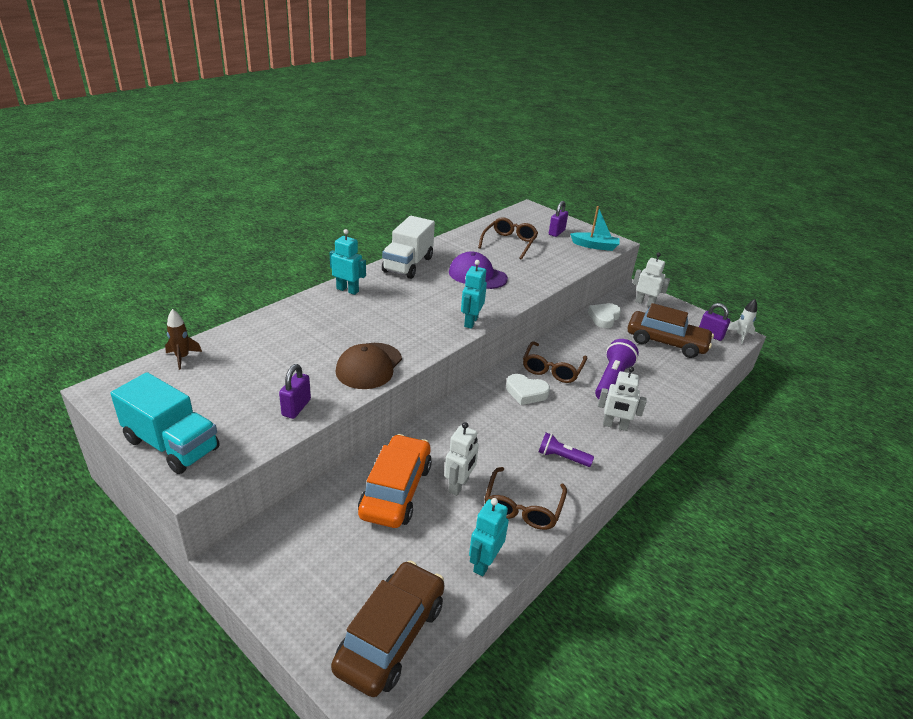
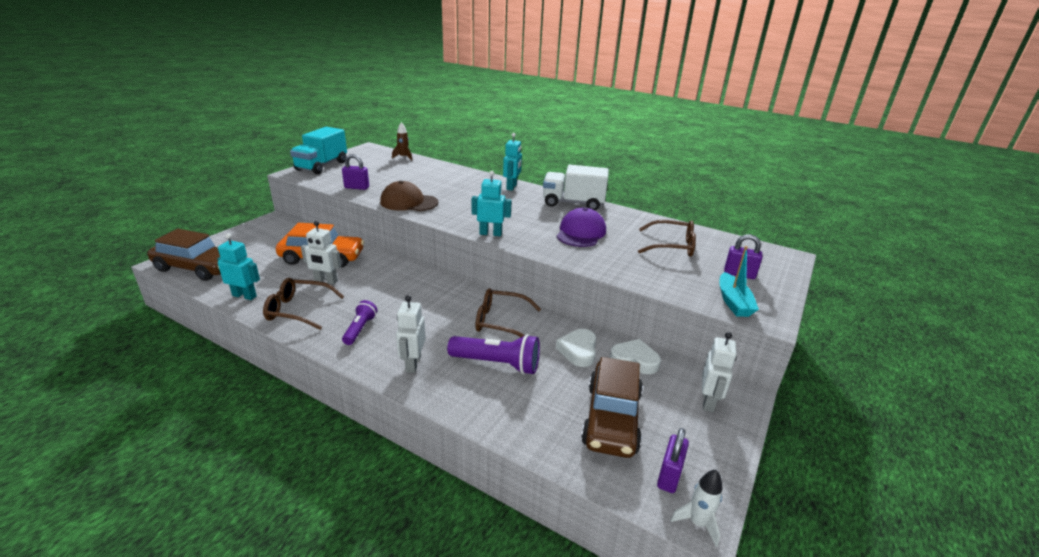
camera: 80 degrees right, 5 degrees down
white heart [506,374,550,405] -> white heart moved to [556,329,596,367]

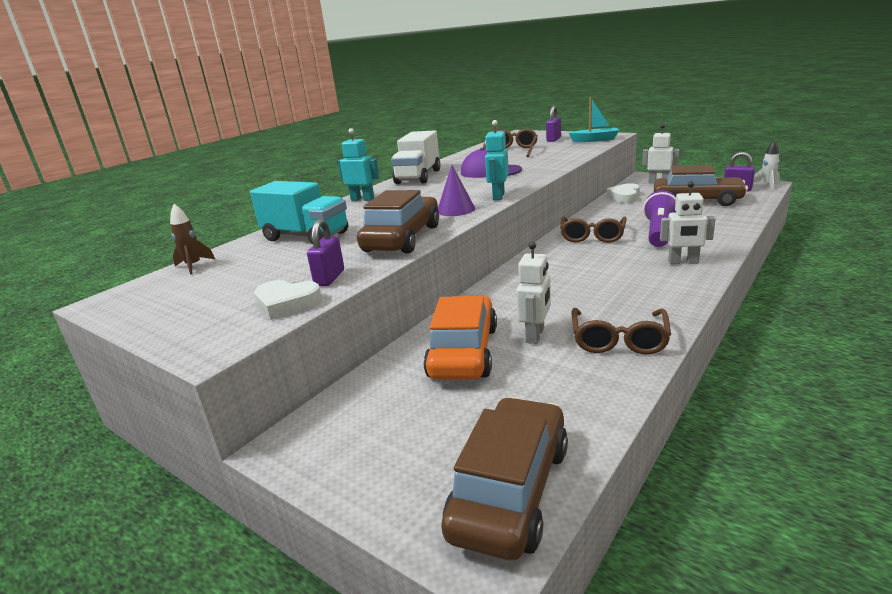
camera: 80 degrees left, 5 degrees down
turquoise robot [217,233,260,300] -> none
turquoise truck [290,127,347,174] -> turquoise truck moved to [250,181,348,244]
purple flashlight [342,300,377,345] -> none
brown cap [380,181,438,211] -> brown car [357,190,439,253]
white heart [556,329,596,367] -> white heart moved to [254,280,322,320]
none -> purple cone [438,165,475,216]

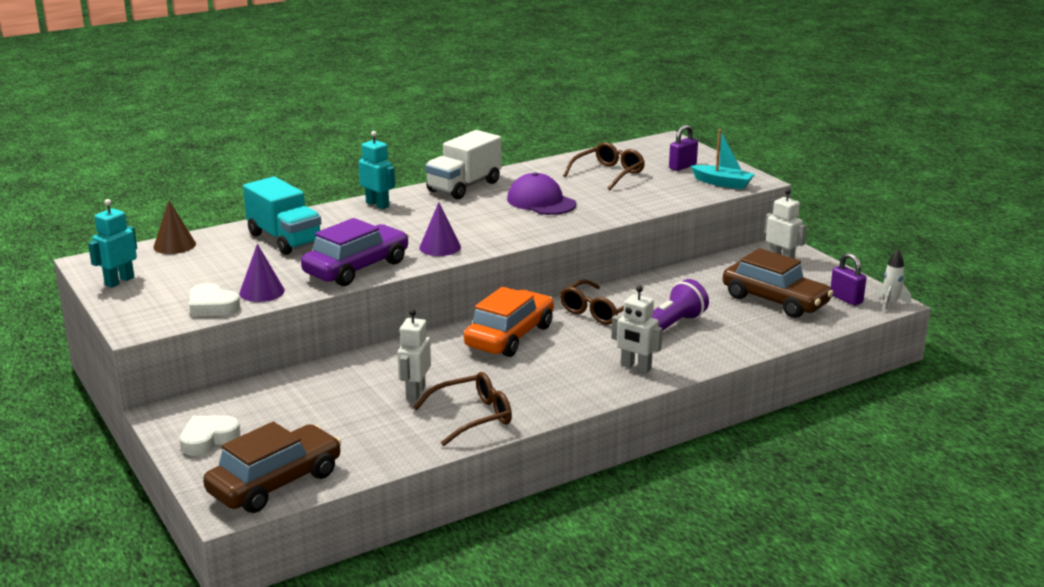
camera: 20 degrees right, 0 degrees up
brown rocket [170,204,215,275] -> brown cone [153,201,196,254]
purple padlock [307,219,344,286] -> purple cone [239,244,285,302]
brown car [357,190,439,253] -> purple car [301,218,409,286]
orange car [423,296,497,379] -> orange car moved to [464,287,554,357]
turquoise robot [485,120,509,200] -> turquoise robot moved to [88,199,137,288]
white robot [516,242,551,344] -> white robot turned 150 degrees clockwise [397,309,431,401]
brown glasses [572,308,671,355] -> brown glasses turned 150 degrees counterclockwise [413,372,512,446]
white heart [606,183,640,203] -> white heart moved to [179,415,240,456]

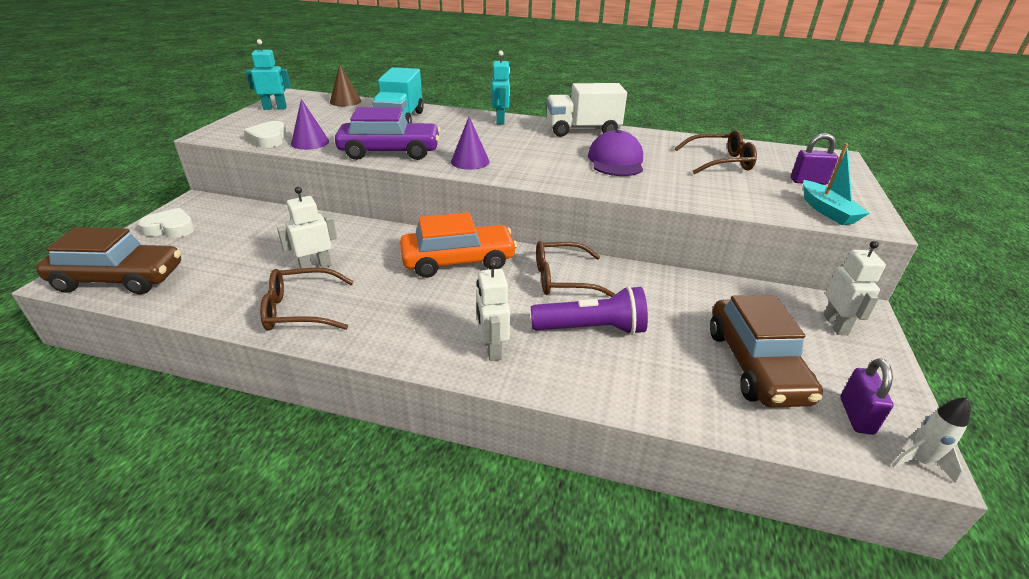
camera: 45 degrees right, 10 degrees up
brown glasses [413,372,512,446] -> brown glasses turned 150 degrees clockwise [260,268,354,331]

